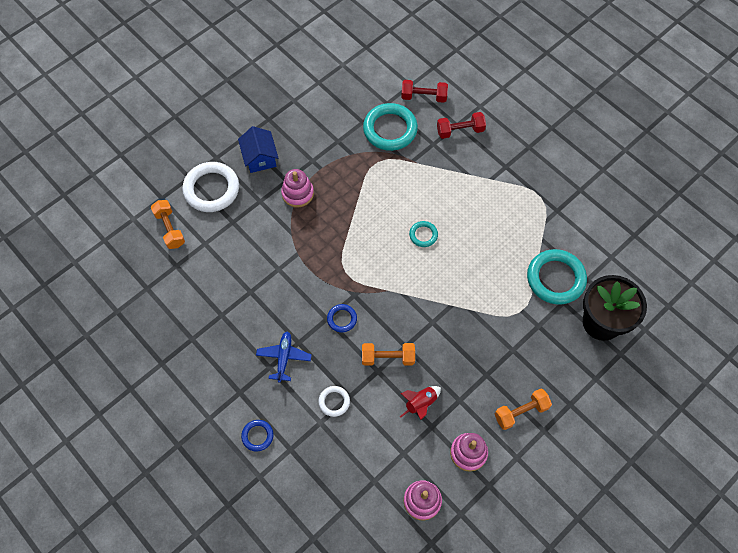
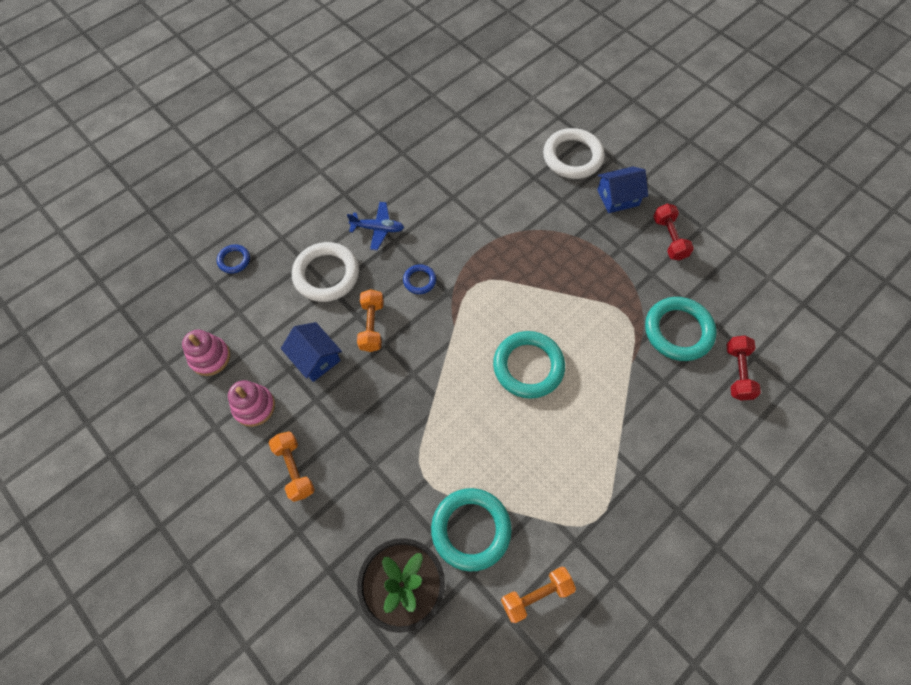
camera: 90 degrees right, 0 degrees up
orange dumbbell [151,200,185,249] -> orange dumbbell moved to [501,566,576,623]
blue ring [241,420,273,452] -> blue ring moved to [217,244,250,274]
pink stacking toy [281,169,314,208] -> none
white ring [318,386,350,417] -> white ring [292,242,359,302], size x2.01
red rocket [400,386,441,420] -> blue house [281,322,342,382]
turquoise ring [409,221,438,247] -> turquoise ring [493,331,565,399], size x2.01
red dumbbell [437,112,486,139] -> red dumbbell moved to [653,204,694,260]

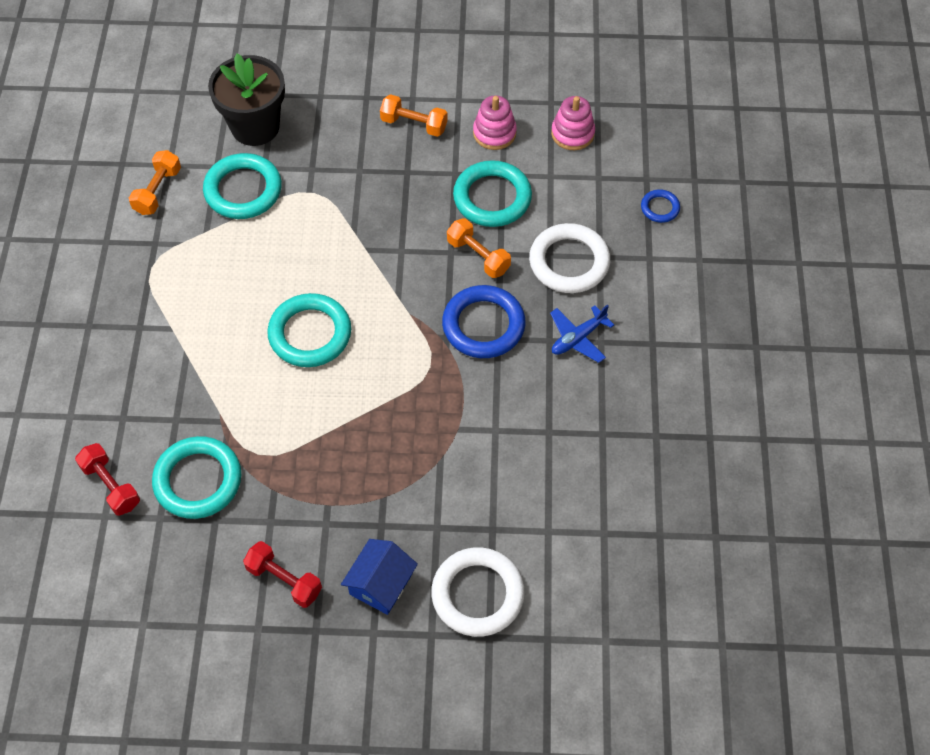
camera: 135 degrees right, 5 degrees down
blue house [281,322,342,382] -> turquoise ring [453,160,532,227]
blue ring [403,264,436,294] -> blue ring [442,285,526,358], size x2.01

